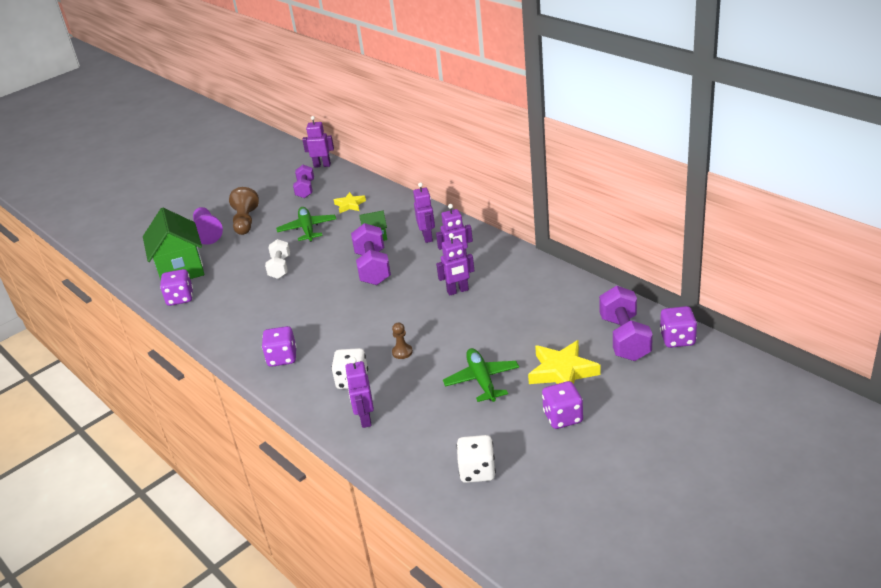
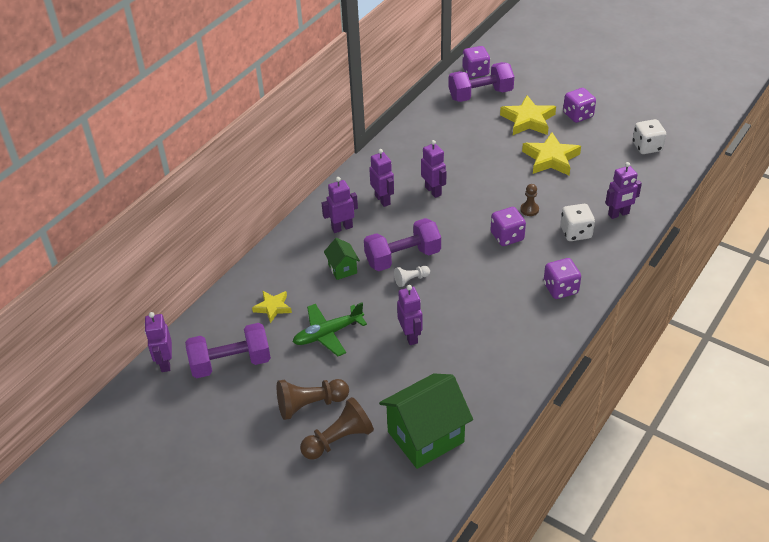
camera: 105 degrees left, 10 degrees up
purple dice [160,269,193,306] -> purple dice moved to [491,207,526,246]
purple pawn [193,207,223,245] -> brown pawn [300,397,374,460]
white dumbbell [265,239,290,279] -> purple robot [397,285,423,345]
purple dumbbell [293,165,314,198] -> purple dumbbell [185,323,271,378], size x1.56
green plane [443,348,519,402] -> yellow star [522,132,581,175]
none -> white pawn [394,266,430,287]

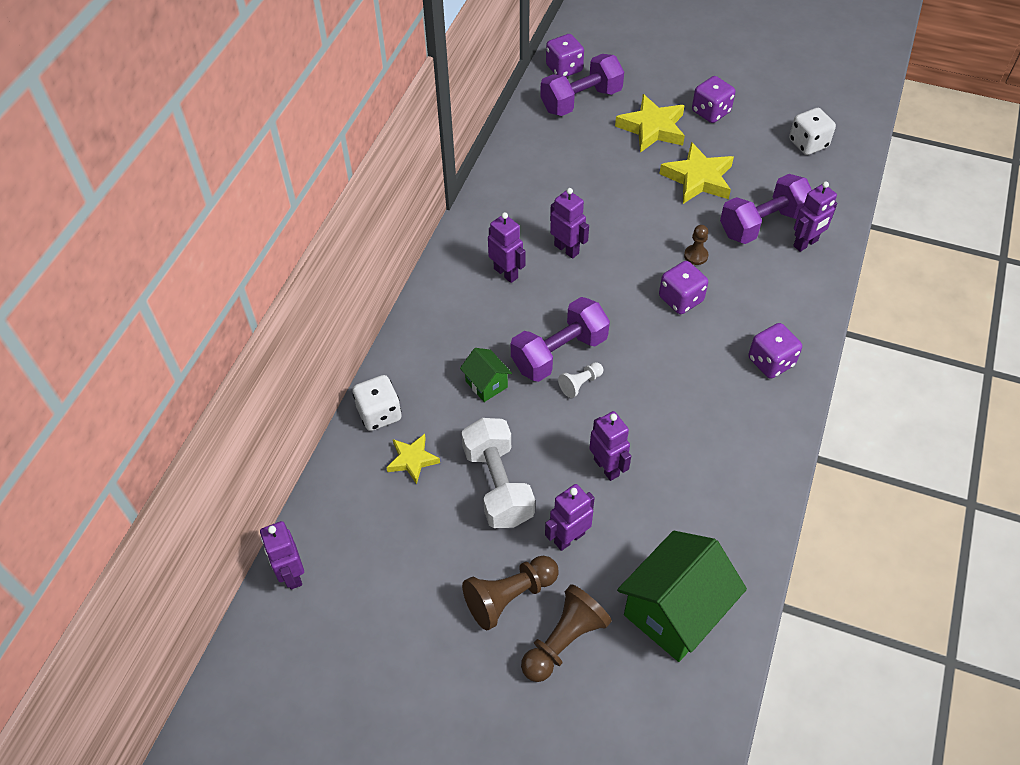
camera: 15 degrees left, 10 degrees up
purple dumbbell [185,323,271,378] -> purple dumbbell moved to [720,174,812,244]
green plane [293,303,367,356] -> white dumbbell [461,418,535,528]
purple robot [322,177,358,233] -> purple robot moved to [545,484,595,551]
white dice [560,204,595,241] -> white dice moved to [352,375,402,431]

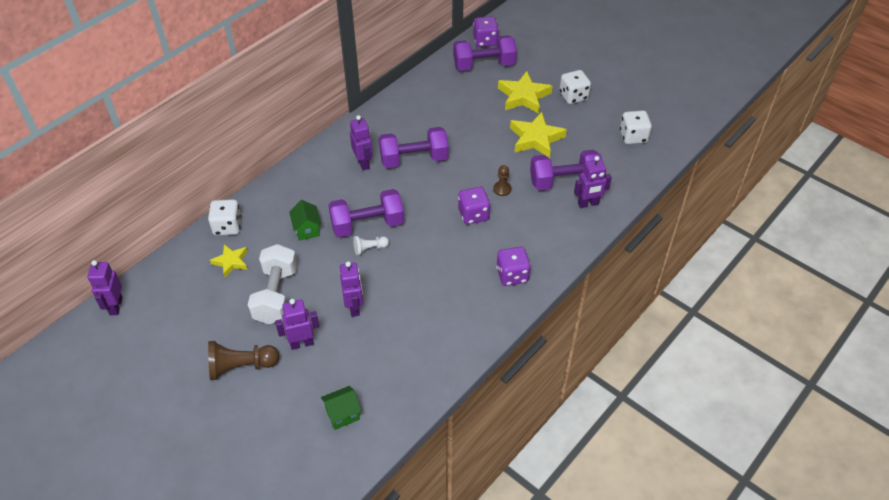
camera: 20 degrees right, 5 degrees down
brown pawn [521,584,612,682] -> none
purple robot [550,188,589,259] -> purple dumbbell [379,127,449,168]
green house [617,531,747,662] -> green house [321,386,362,430], size x0.48
purple dice [692,76,735,123] -> white dice [559,70,591,104]

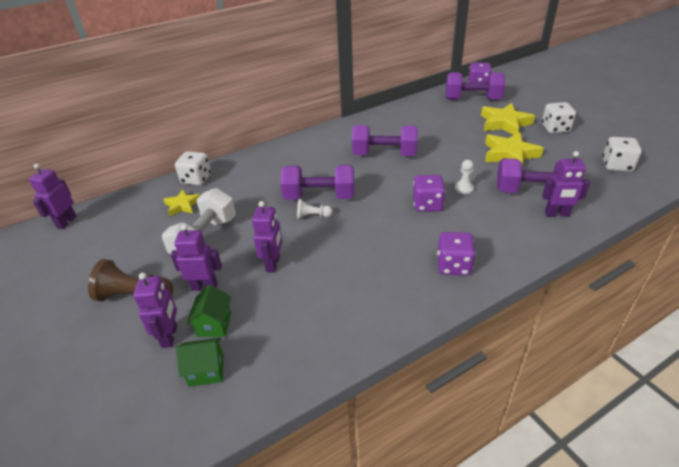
camera: 20 degrees right, 10 degrees down
green house [289,200,321,240] -> green house moved to [187,285,231,337]
purple robot [350,115,373,170] -> purple robot moved to [133,272,177,348]
brown pawn [493,165,512,196] -> white pawn [455,160,474,194]

